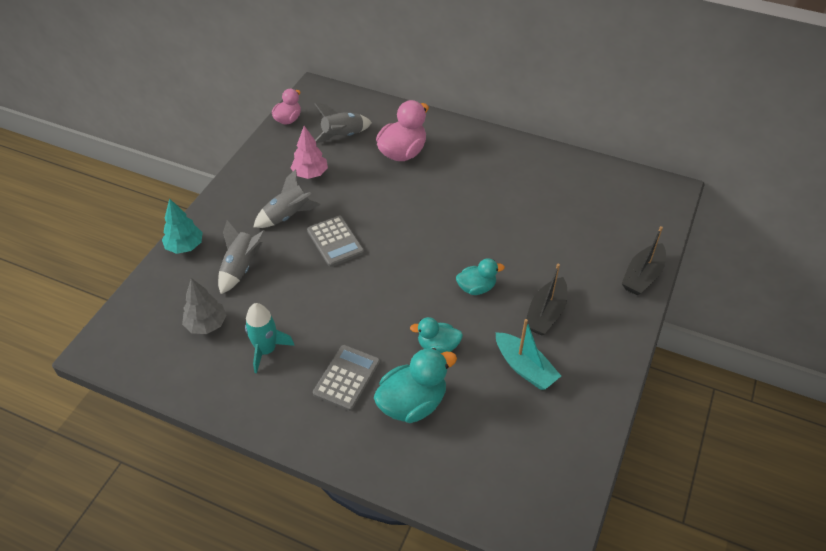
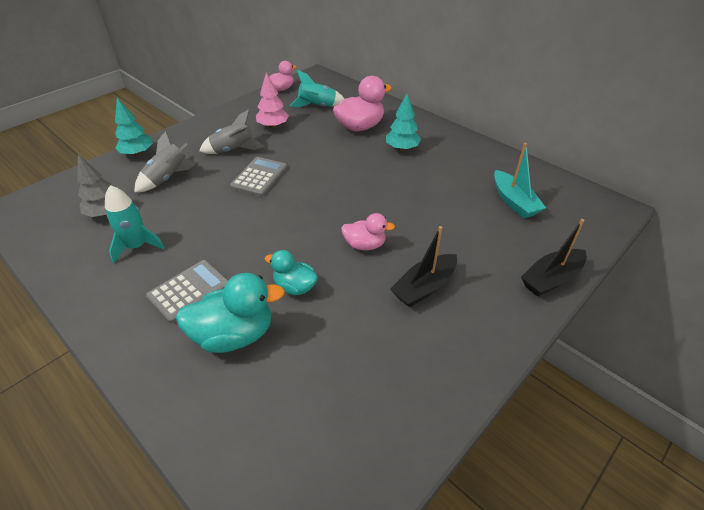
camera: 20 degrees right, 5 degrees down
grey calculator [307,216,364,267] -> grey calculator turned 150 degrees counterclockwise [230,157,287,197]
grey rocket [314,103,372,143] -> turquoise rocket [290,70,344,107]
turquoise duck [456,258,505,295] -> pink duck [341,213,395,250]
turquoise boat [496,319,561,390] -> turquoise boat moved to [494,143,546,218]
none -> turquoise tree [386,94,421,151]

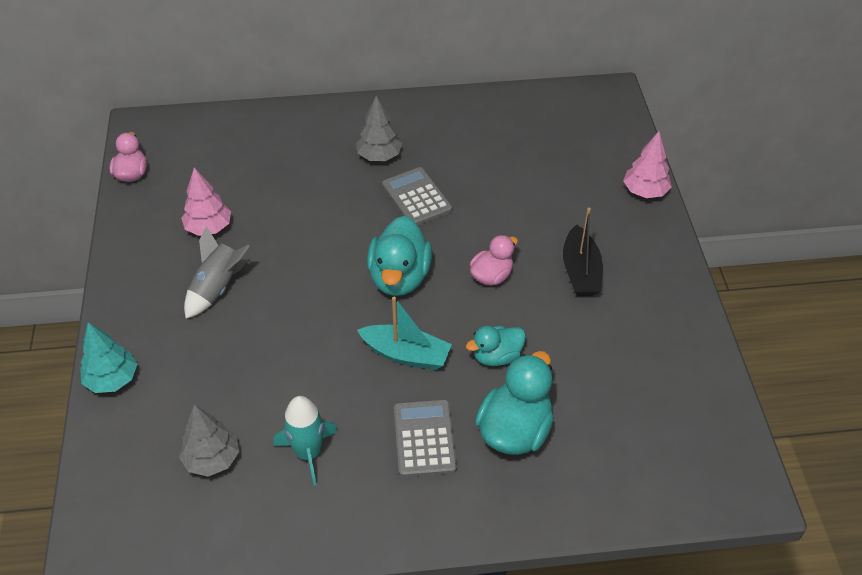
camera: 50 degrees left, 5 degrees up
grey rocket [134,131,197,193] -> none
grey calculator [230,157,287,197] -> grey calculator moved to [382,167,452,225]
turquoise rocket [290,70,344,107] -> none
pink duck [333,76,392,132] -> none
turquoise tree [386,94,421,151] -> grey tree [356,96,402,161]
turquoise boat [494,143,546,218] -> turquoise boat moved to [357,297,452,370]
black boat [521,219,587,297] -> pink tree [623,131,672,198]
none -> turquoise duck [367,216,432,296]

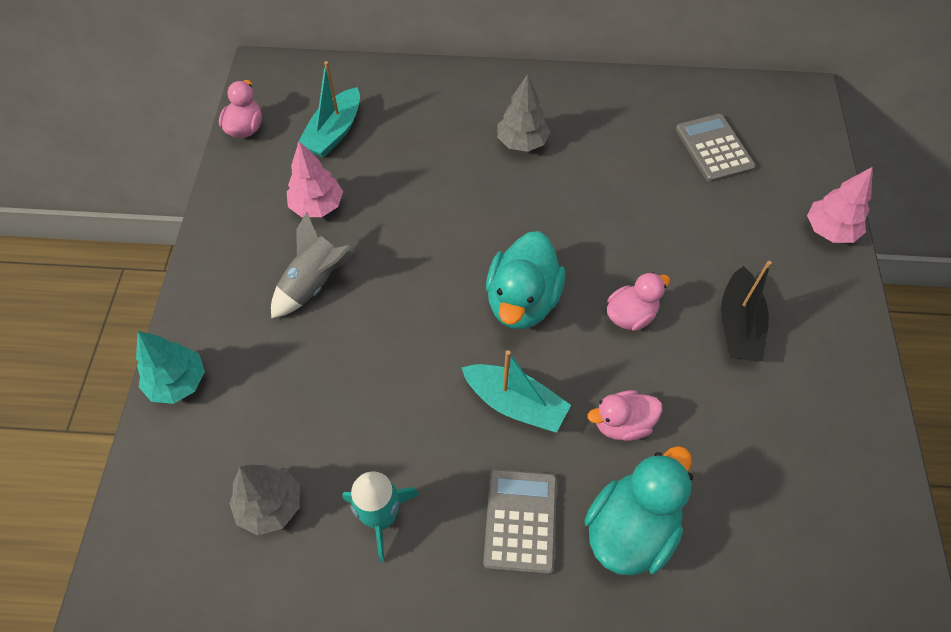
camera: 10 degrees right, 10 degrees up
grey calculator [382,167,452,225] -> grey calculator moved to [676,114,756,182]
turquoise duck [466,326,526,366] -> pink duck [588,390,662,441]
none -> turquoise boat [297,61,360,158]

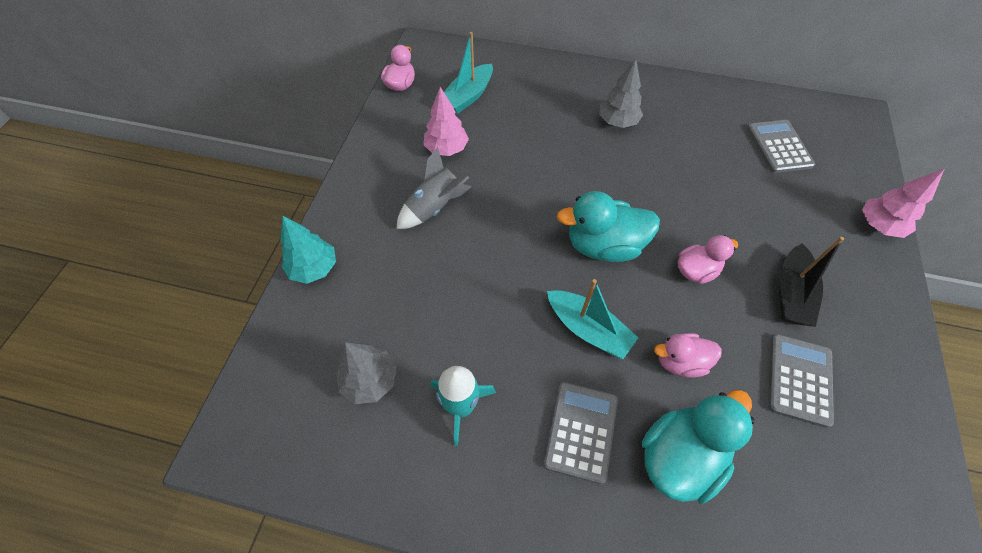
camera: 10 degrees right, 0 degrees up
turquoise duck [486,231,565,329] -> turquoise duck turned 60 degrees clockwise [557,191,660,262]
none -> grey calculator [768,334,834,428]

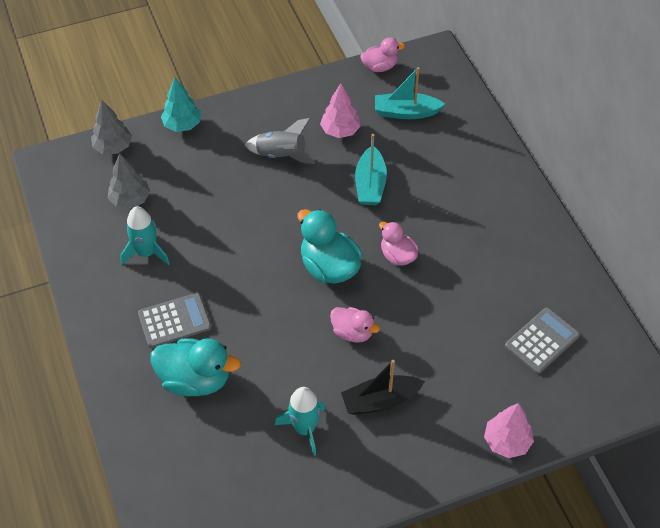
camera: 55 degrees right, 5 degrees down
turquoise boat [547,279,638,359] -> turquoise boat moved to [355,134,387,205]
grey tree [599,59,643,128] -> grey tree moved to [91,100,132,154]
pink duck [654,333,722,378] -> pink duck moved to [379,222,418,266]
grey calculator [768,334,834,428] -> turquoise rocket [275,387,326,456]

